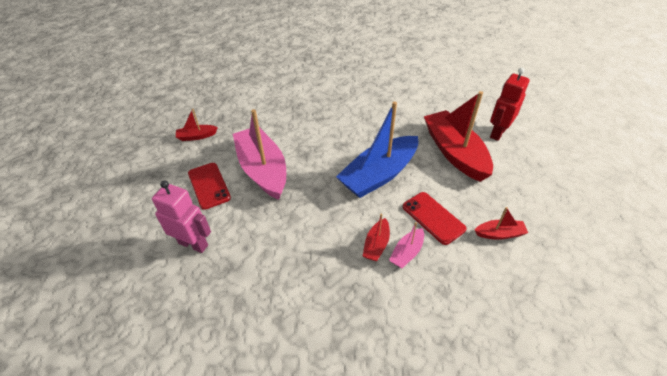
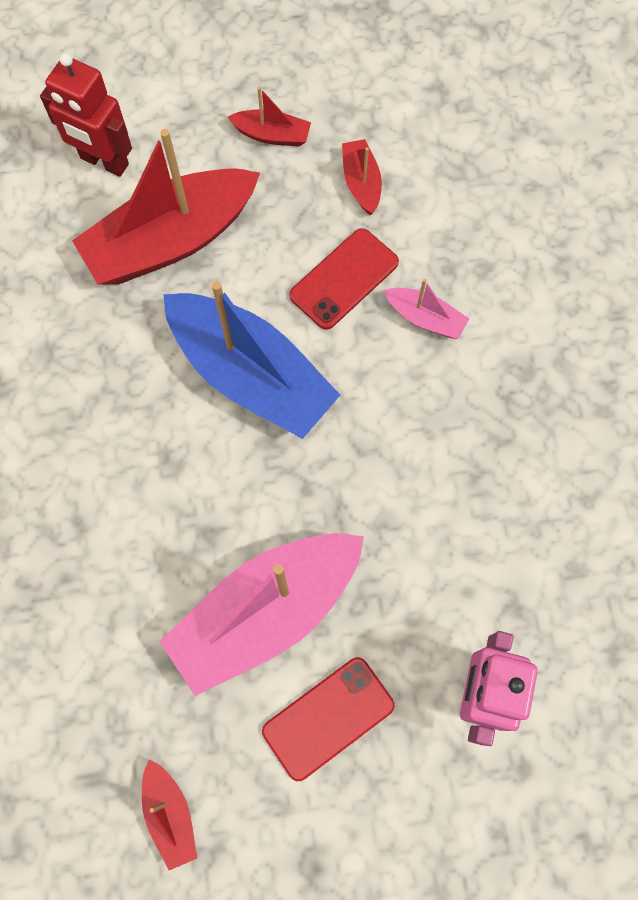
camera: 100 degrees left, 25 degrees up
red boat [363,214,390,261] -> red boat moved to [228,87,311,147]

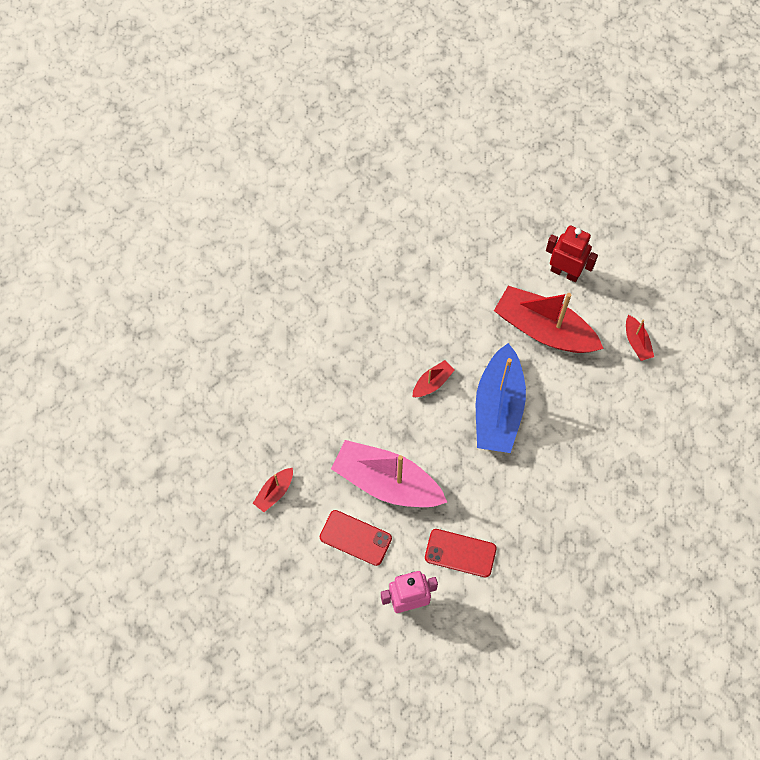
camera: 60 degrees right, 5 degrees down
red robot [40,53,132,177] -> red robot turned 120 degrees clockwise [546,226,598,282]
red phone [289,228,399,330] -> red phone moved to [425,529,497,577]
red boat [342,139,382,215] -> red boat moved to [412,360,455,397]
pink boat [384,279,469,339] -> none

